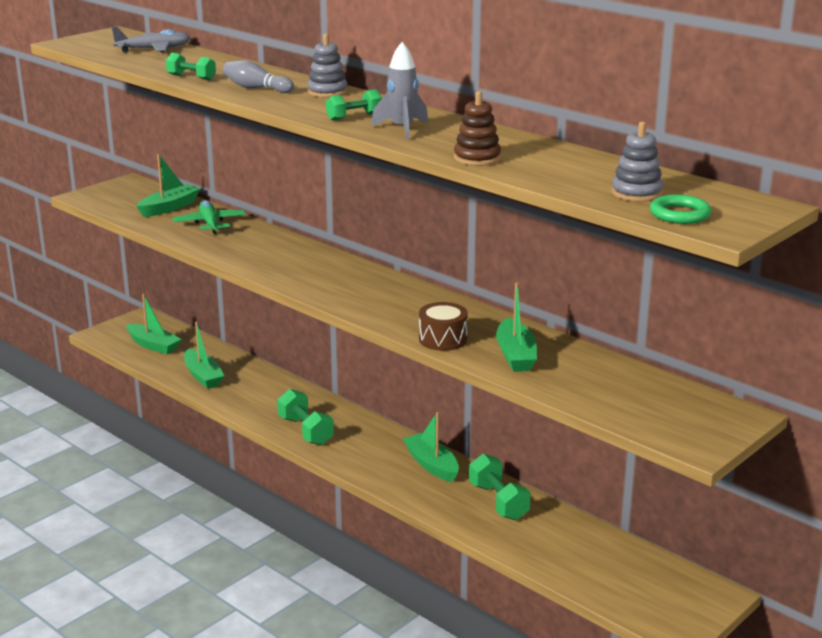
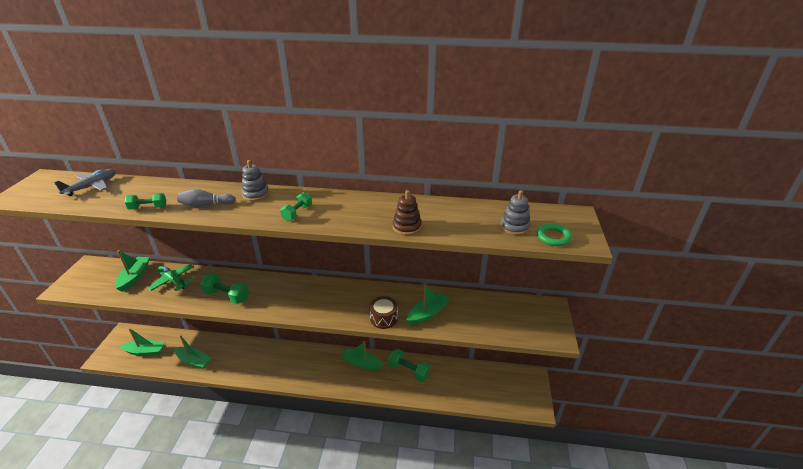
camera: 35 degrees left, 10 degrees up
green dumbbell [277,389,334,445] -> green dumbbell moved to [200,273,249,304]
grey rocket [371,42,428,140] -> none
green boat [496,282,537,372] -> green boat turned 90 degrees counterclockwise [406,285,450,325]

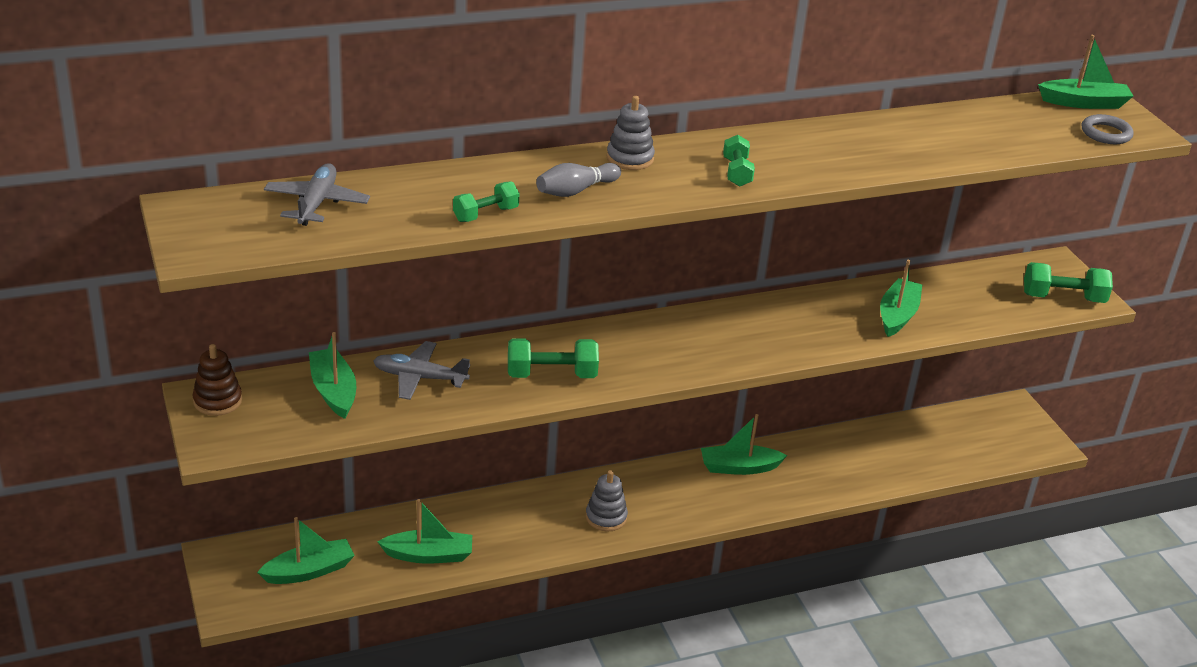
camera: 30 degrees left, 0 degrees up
green plane [148,264,194,291] -> grey plane [373,341,470,400]
brown drum [369,296,398,329] -> none
green dumbbell [388,349,430,382] -> green dumbbell moved to [1024,262,1113,303]
brown stacking toy [393,190,422,235] -> brown stacking toy moved to [193,344,242,416]
grey stacking toy [500,190,530,235] -> grey stacking toy moved to [586,470,628,532]
green ring [536,223,572,246] -> grey ring [1082,114,1134,144]
none -> green boat [1038,35,1133,109]

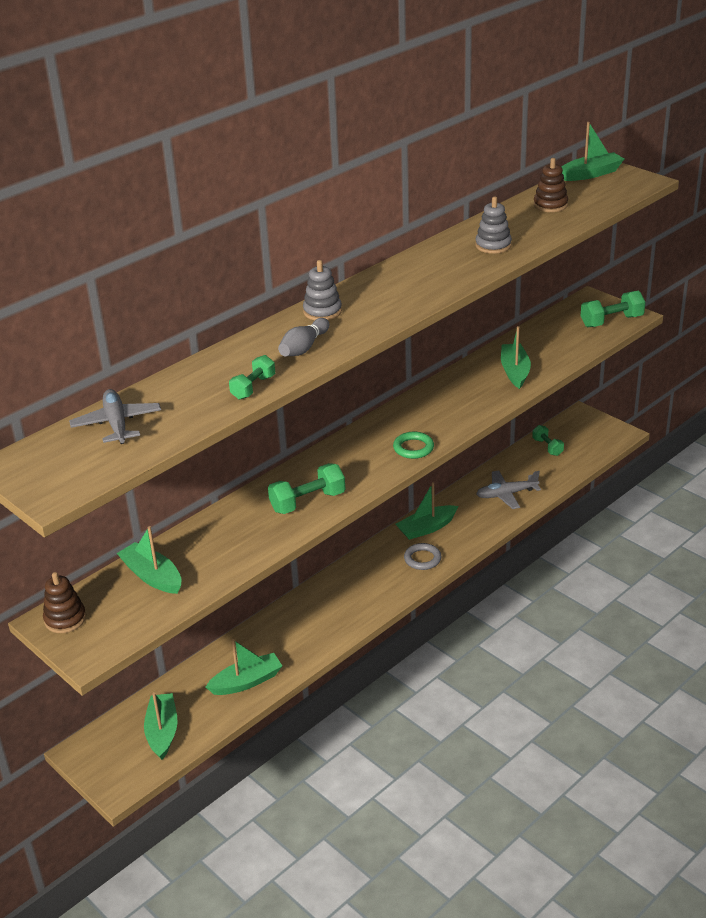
camera: 20 degrees left, 0 degrees up
green boat [257,517,355,584] -> green boat turned 45 degrees counterclockwise [144,692,178,760]
grey plane [373,341,470,400] -> grey plane moved to [476,470,541,509]
grey stacking toy [586,470,628,532] -> grey stacking toy moved to [475,196,512,254]
green dumbbell [723,135,755,187] -> green dumbbell moved to [532,425,564,456]
grey ring [1082,114,1134,144] -> grey ring moved to [404,543,441,570]
none -> green ring [393,432,434,459]
none -> brown stacking toy [533,158,568,212]

